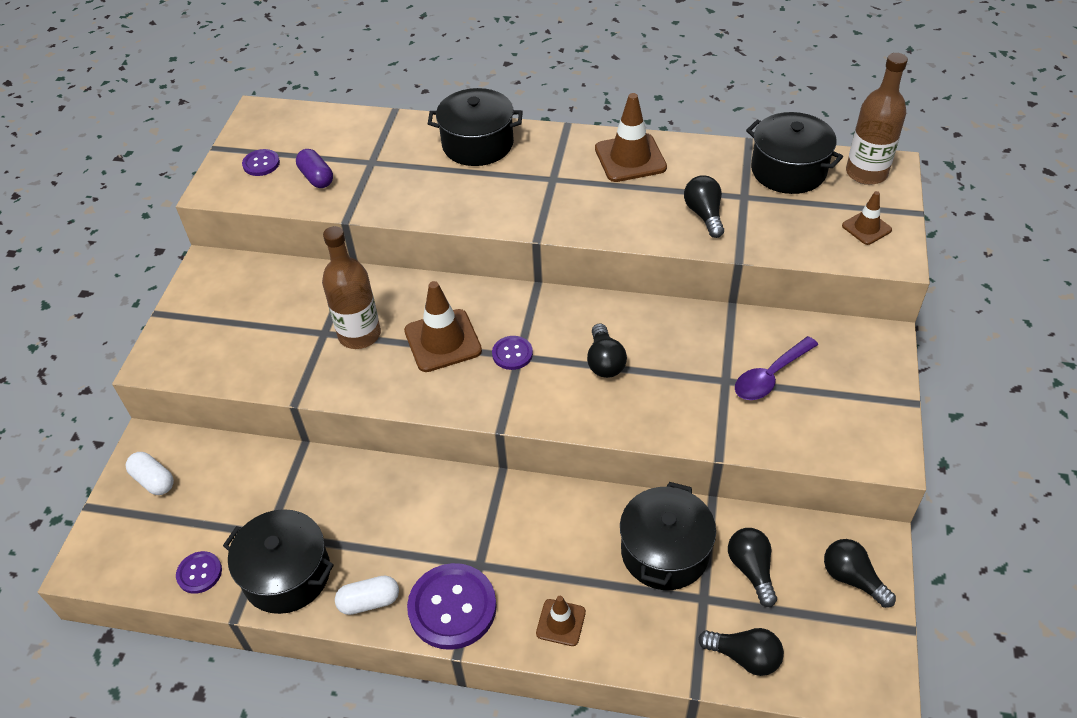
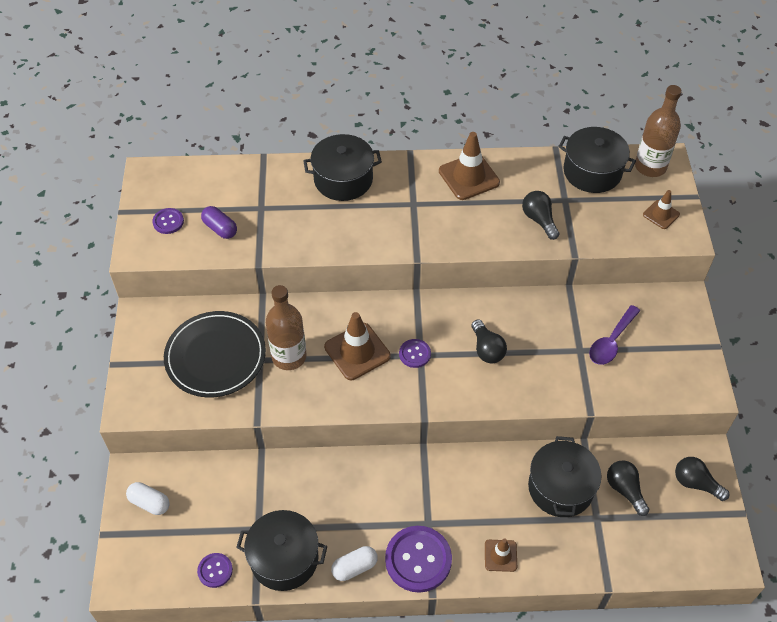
camera: 15 degrees left, 5 degrees up
black light bulb [698,628,784,676] -> none
none -> black plate [164,311,266,397]

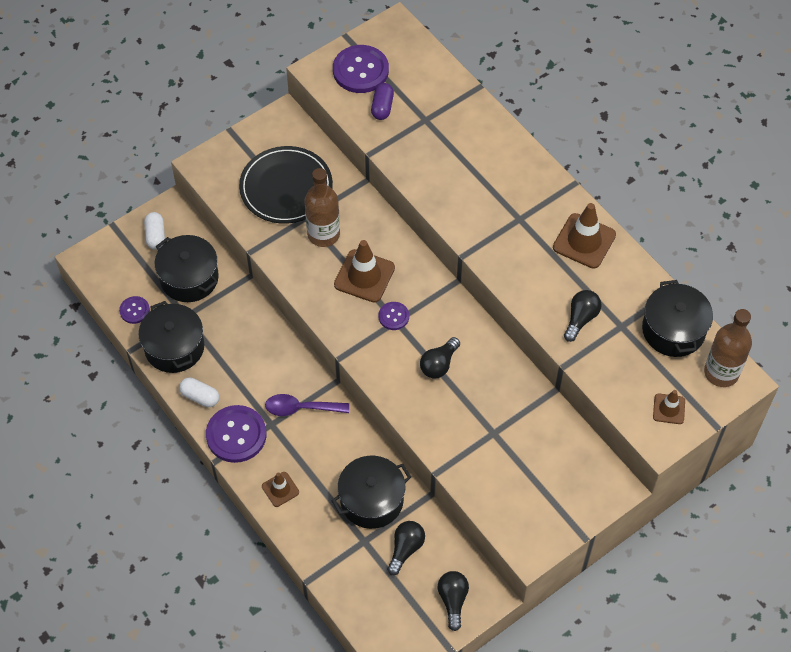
camera: 55 degrees right, 5 degrees up
purple button [152,208,184,234] -> purple button [333,45,389,93], size x1.93
black pot [303,134,382,201] -> black pot moved to [155,235,219,302]
purple spoon [589,305,640,365] -> purple spoon moved to [265,394,349,416]

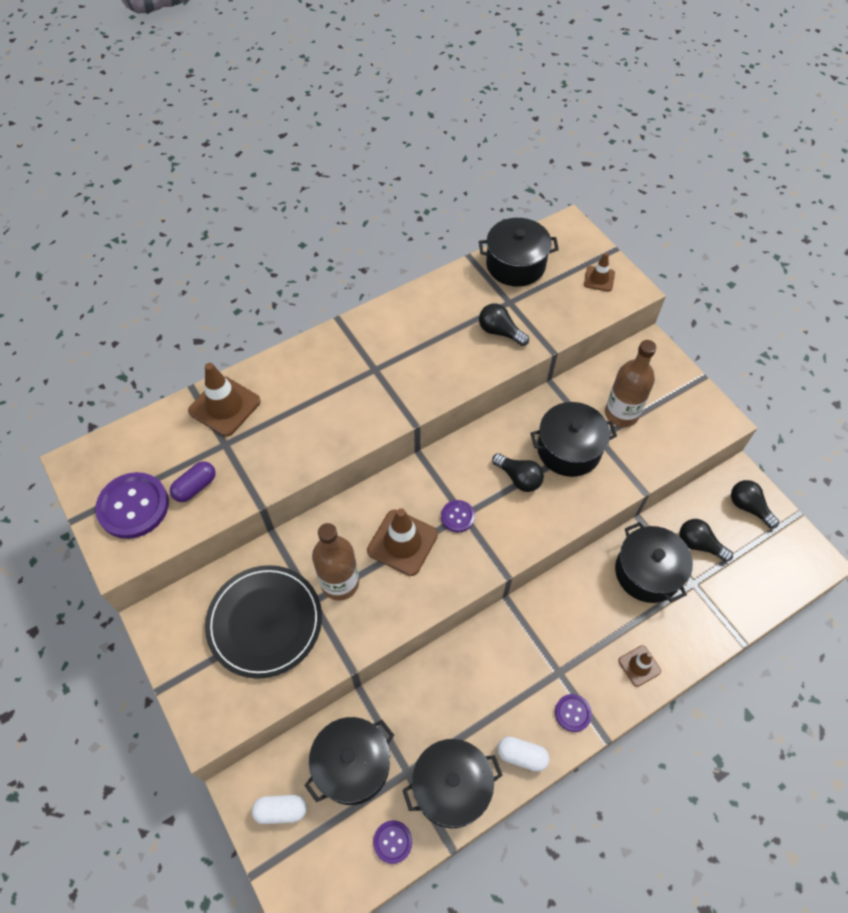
camera: 85 degrees left, 0 degrees up
white capsule [179,377,219,407] -> white capsule turned 75 degrees clockwise [497,736,550,772]
purple button [206,405,267,463] -> purple button [555,694,592,732], size x0.52
purple spoon [265,394,349,416] -> none
purple capsule [371,83,394,120] -> purple capsule turned 60 degrees counterclockwise [170,461,216,502]
black light bulb [438,571,469,631] -> black light bulb turned 45 degrees clockwise [731,480,779,528]
brown traffic cone [553,203,616,269] -> brown traffic cone moved to [188,363,261,436]
brown bottle [704,309,752,387] -> brown bottle moved to [605,340,657,427]
none -> black pot [531,402,617,477]

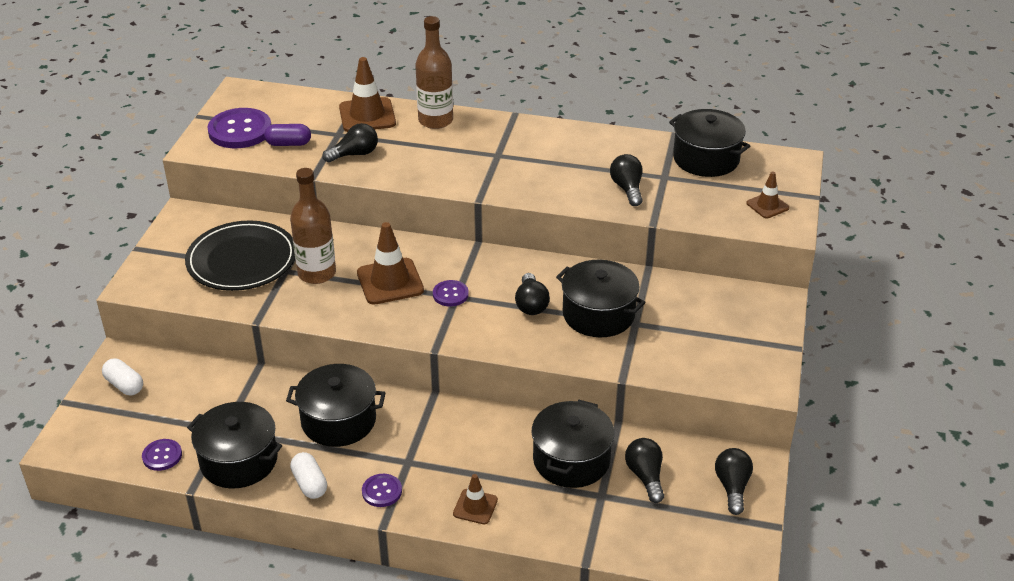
camera: 45 degrees right, 20 degrees down
black pot [304,717,394,805] -> black pot moved to [286,364,386,447]
brown bottle [605,340,657,427] -> brown bottle moved to [415,16,453,129]
none -> black light bulb [322,123,378,163]

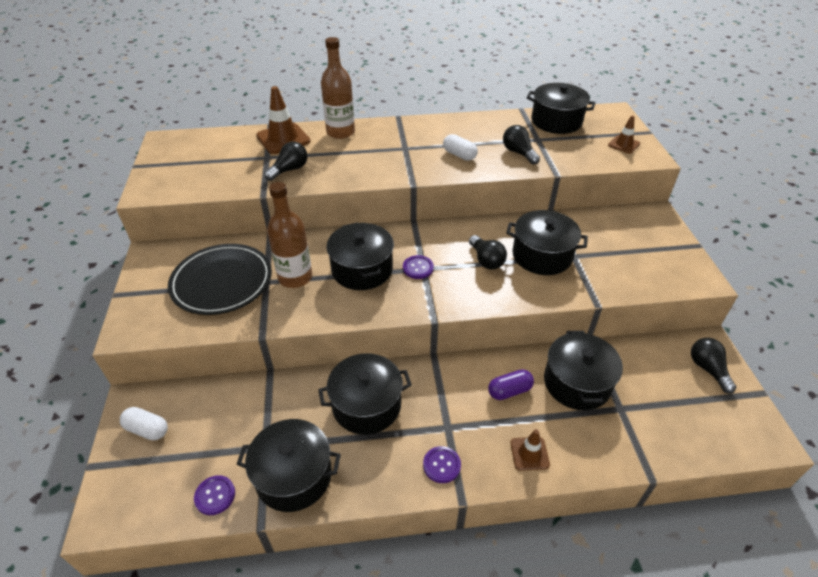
camera: 20 degrees left, 5 degrees up
purple button [207,108,271,148] -> none
purple capsule [264,124,311,146] -> purple capsule moved to [488,369,534,400]
white capsule [290,452,327,499] -> white capsule moved to [443,134,478,161]
brown traffic cone [357,222,424,305] -> black pot [327,222,394,290]
black light bulb [625,438,664,503] -> none

